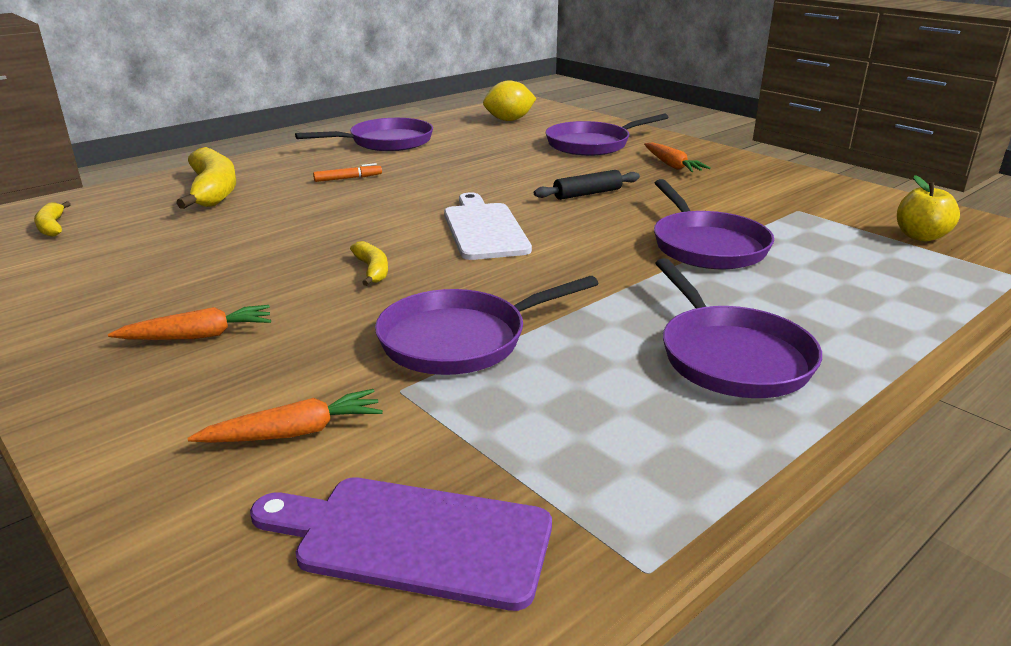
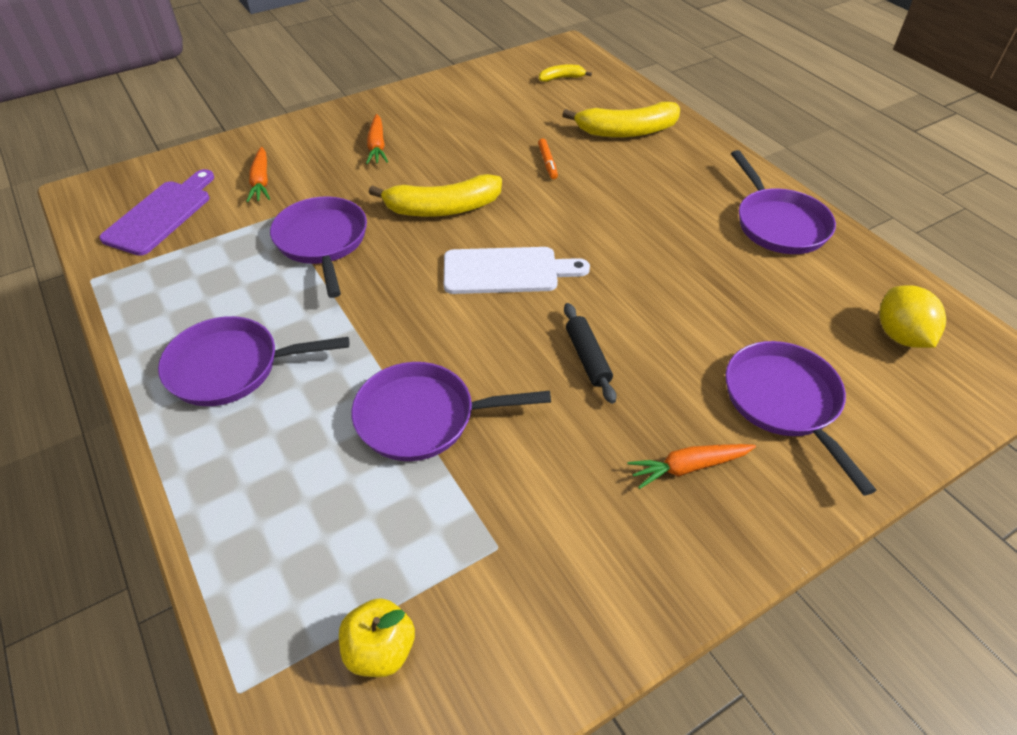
camera: 100 degrees right, 20 degrees up
orange marker [313,163,382,182] -> orange marker moved to [538,138,558,179]
yellow banana [350,241,388,286] -> yellow banana [369,174,502,217], size x2.01

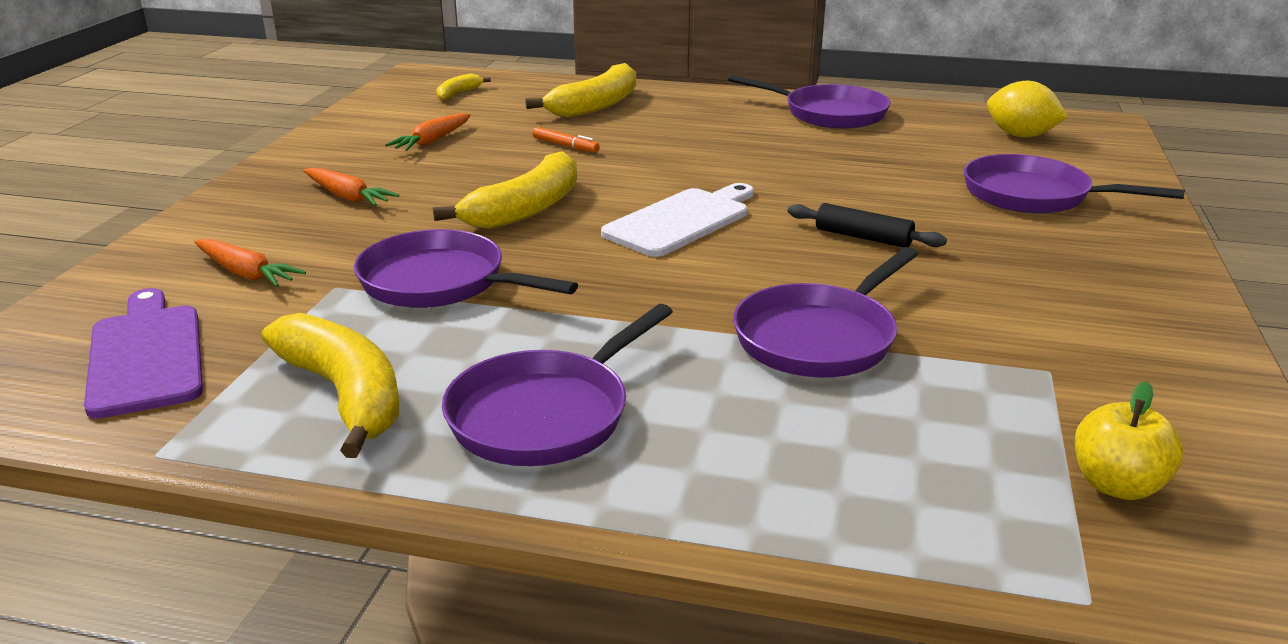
camera: 45 degrees left, 20 degrees down
orange carrot [627,444,756,489] -> orange carrot moved to [385,113,471,151]
none -> yellow banana [262,313,399,458]

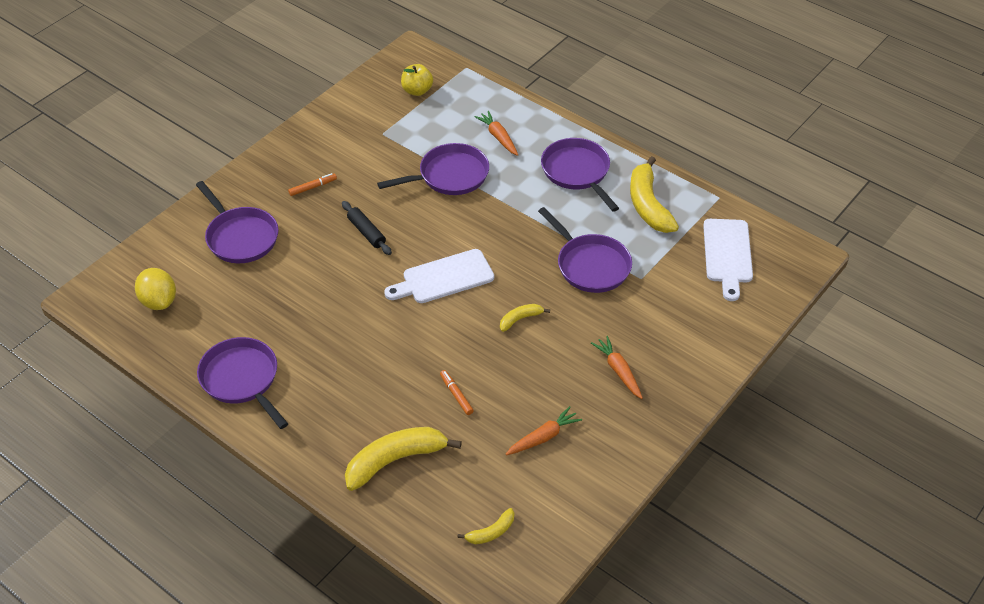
camera: 155 degrees left, 20 degrees up
purple cutting board [84,288,203,419] -> white cutting board [703,219,753,301]
orange carrot [194,239,306,287] -> orange carrot moved to [474,111,518,156]
yellow banana [433,151,577,229] -> yellow banana [500,304,550,332], size x0.50
purple pan [442,304,673,466] -> purple pan turned 90 degrees counterclockwise [541,138,619,212]
none -> orange marker [288,173,337,196]

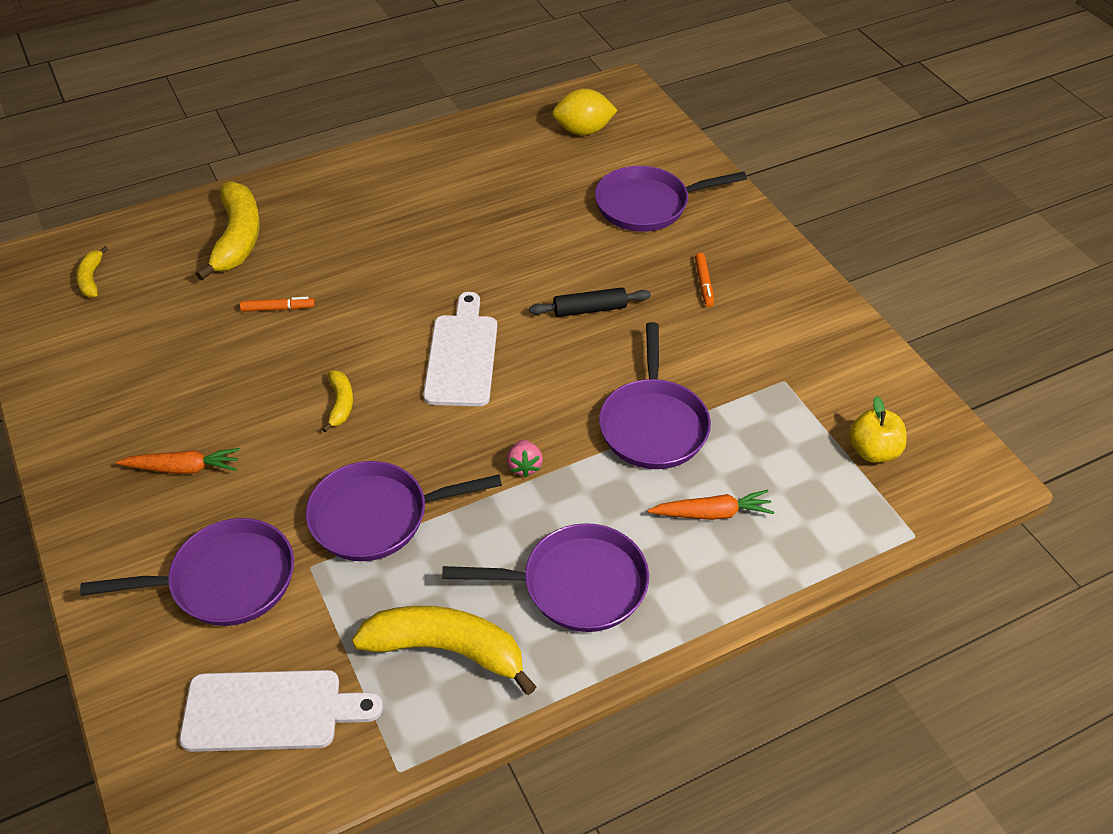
camera: 115 degrees right, 0 degrees up
purple pan [197,337,288,429] -> purple pan moved to [80,518,294,626]
orange carrot [505,406,582,456] -> none
white cutting board [703,219,753,301] -> white cutting board turned 150 degrees clockwise [179,670,383,752]
none -> pink strawberry [507,440,543,477]

